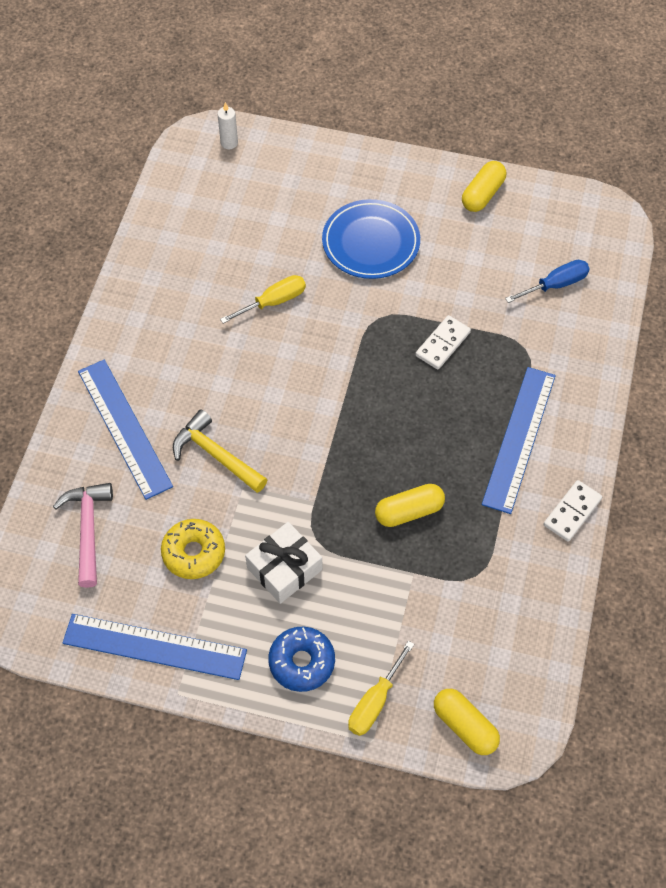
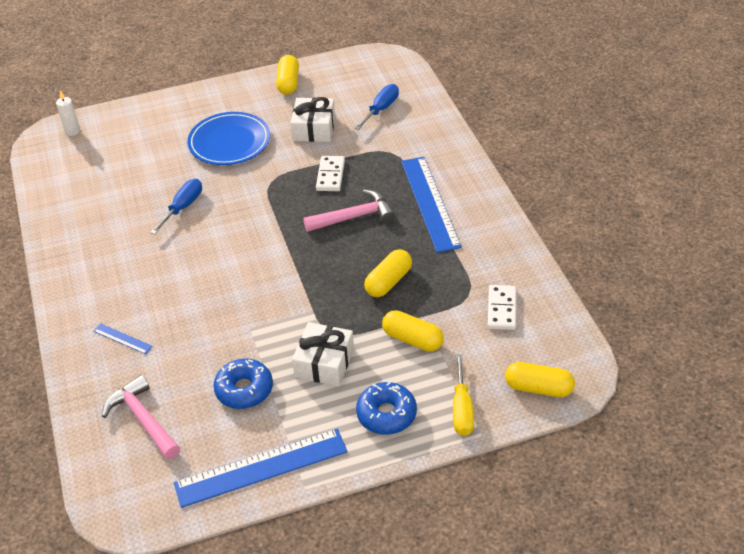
camera: 30 degrees left, 15 degrees down
blue ruler [78,360,173,500] -> blue ruler [94,323,153,354], size x0.43
yellow donut [161,519,225,579] -> blue donut [213,359,273,409]
yellow hammer [173,409,268,493] -> none
yellow screwdriver [220,275,306,323] -> blue screwdriver [150,179,202,234]
white domino [544,480,602,542] -> white domino moved to [488,285,516,330]
none -> white gift [291,97,335,142]
none -> pink hammer [303,189,395,232]
none -> yellow capsule [382,310,444,351]

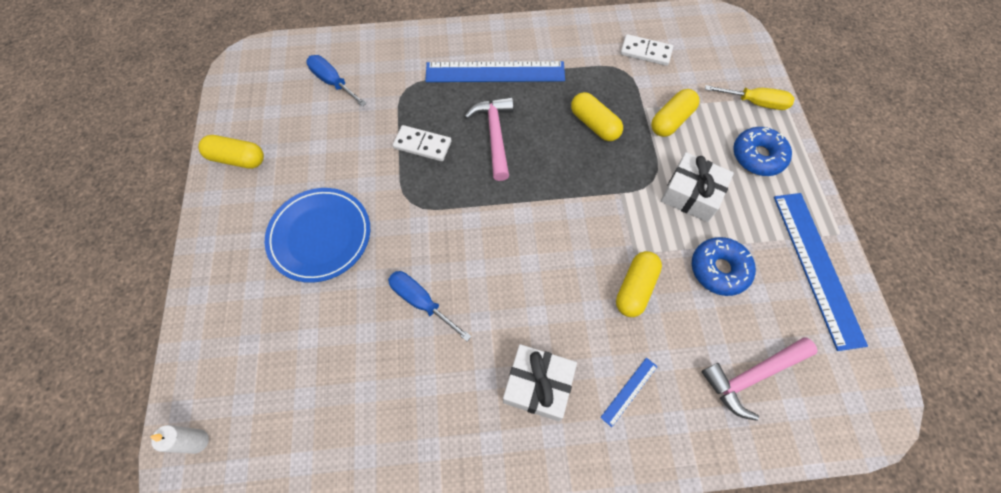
camera: 80 degrees left, 20 degrees up
white gift [291,97,335,142] -> white gift moved to [503,344,577,421]
yellow capsule [505,362,575,397] -> yellow capsule moved to [616,251,662,317]

